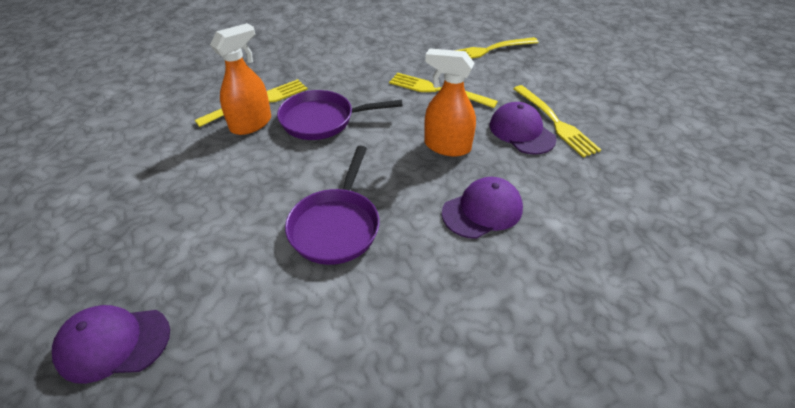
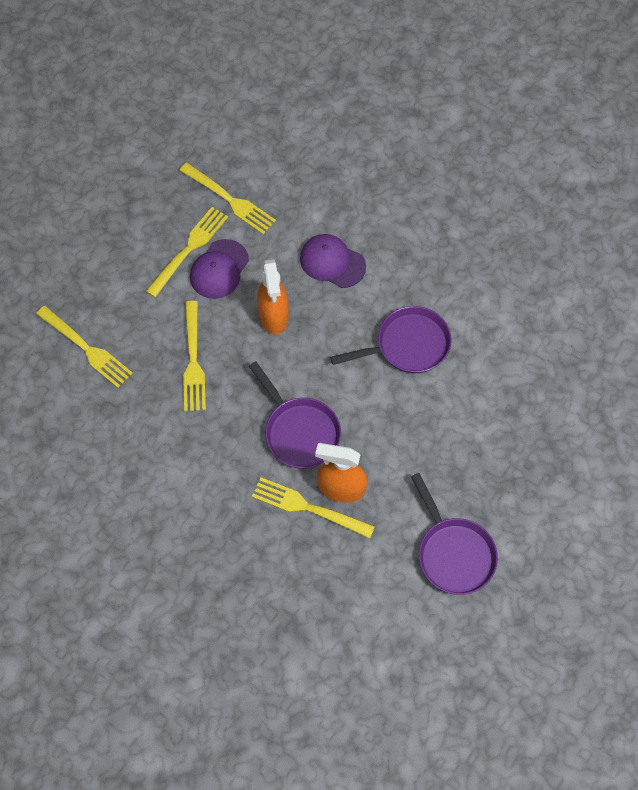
camera: 120 degrees left, 20 degrees up
purple cap [52,305,170,384] -> none
none -> yellow fork [179,162,276,234]
none -> purple pan [411,473,498,595]

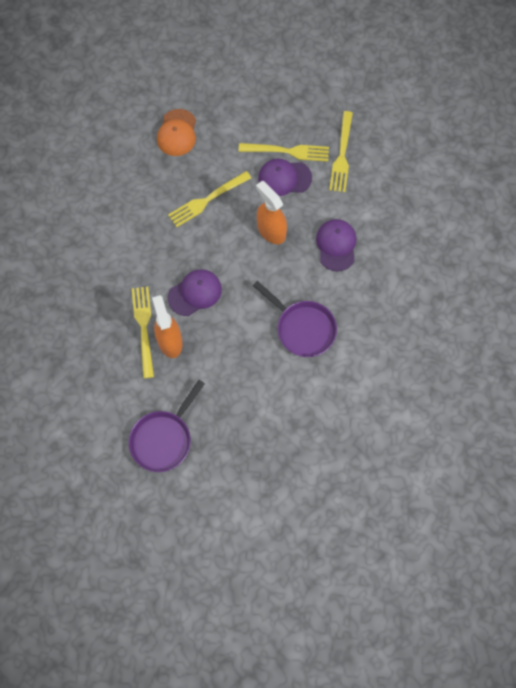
camera: 60 degrees right, 5 degrees up
yellow fork [36,306,133,388] -> orange cap [157,109,196,156]
purple pan [249,361,341,469] -> purple cap [168,269,222,316]
orange spray bottle [257,259,289,335] -> orange spray bottle turned 90 degrees clockwise [256,181,287,244]

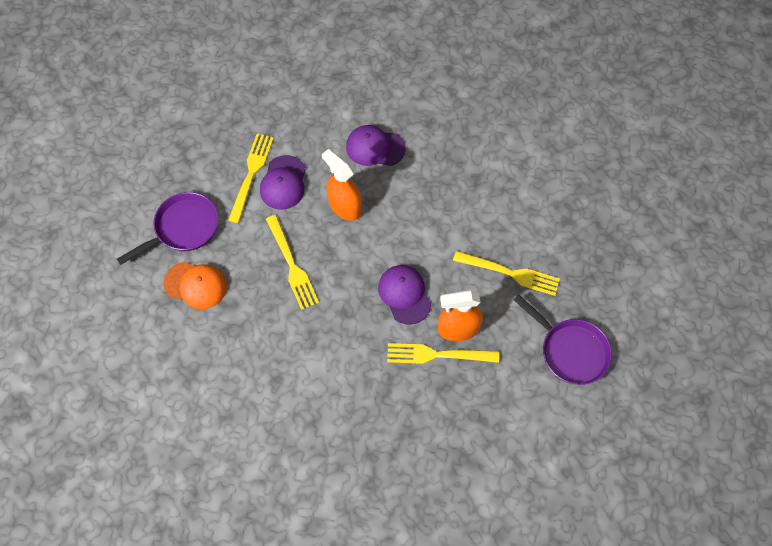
camera: 80 degrees left, 5 degrees down
purple pan [253,281,337,357] -> purple pan moved to [117,192,218,265]
orange spray bottle [256,181,287,244] -> orange spray bottle turned 75 degrees clockwise [322,149,362,221]
yellow fork [329,111,353,192] -> yellow fork moved to [453,251,560,296]

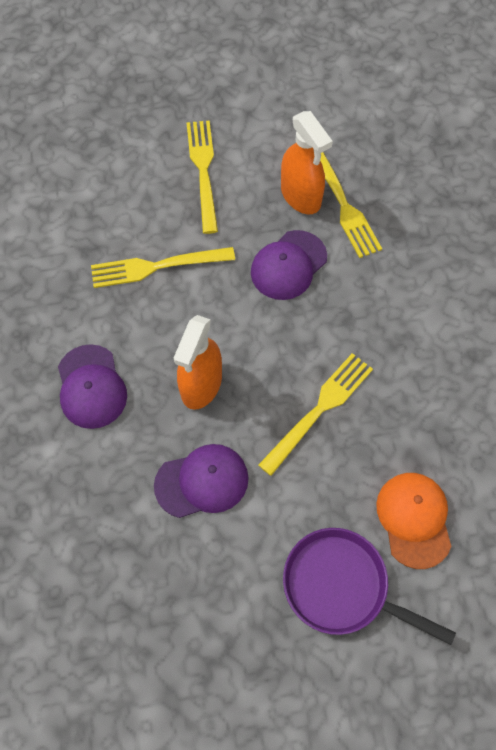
camera: 115 degrees left, 0 degrees up
yellow fork [228,134,274,223] -> yellow fork moved to [91,247,235,288]
purple pan [514,294,612,385] -> none

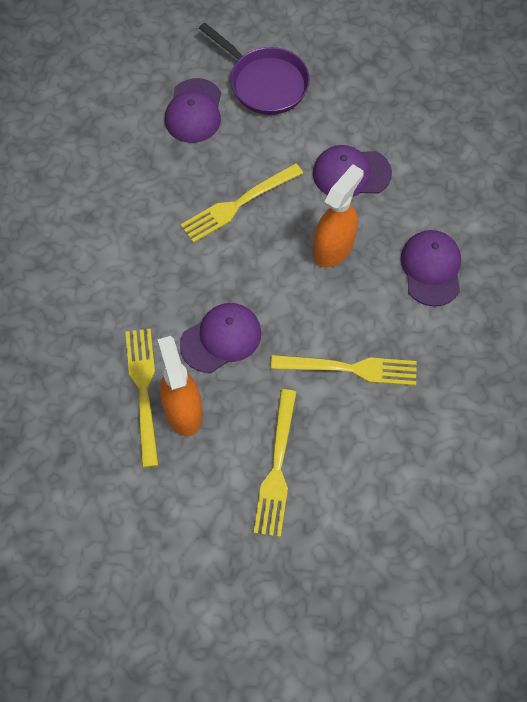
camera: 165 degrees left, 0 degrees up
orange cap [376,473,452,569] -> purple cap [165,78,221,143]

